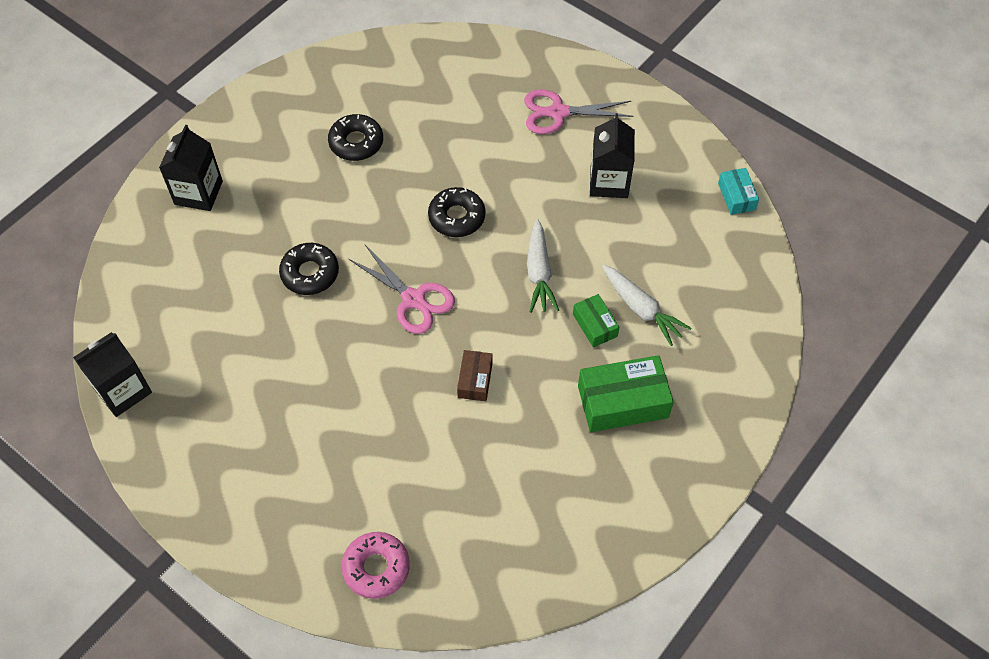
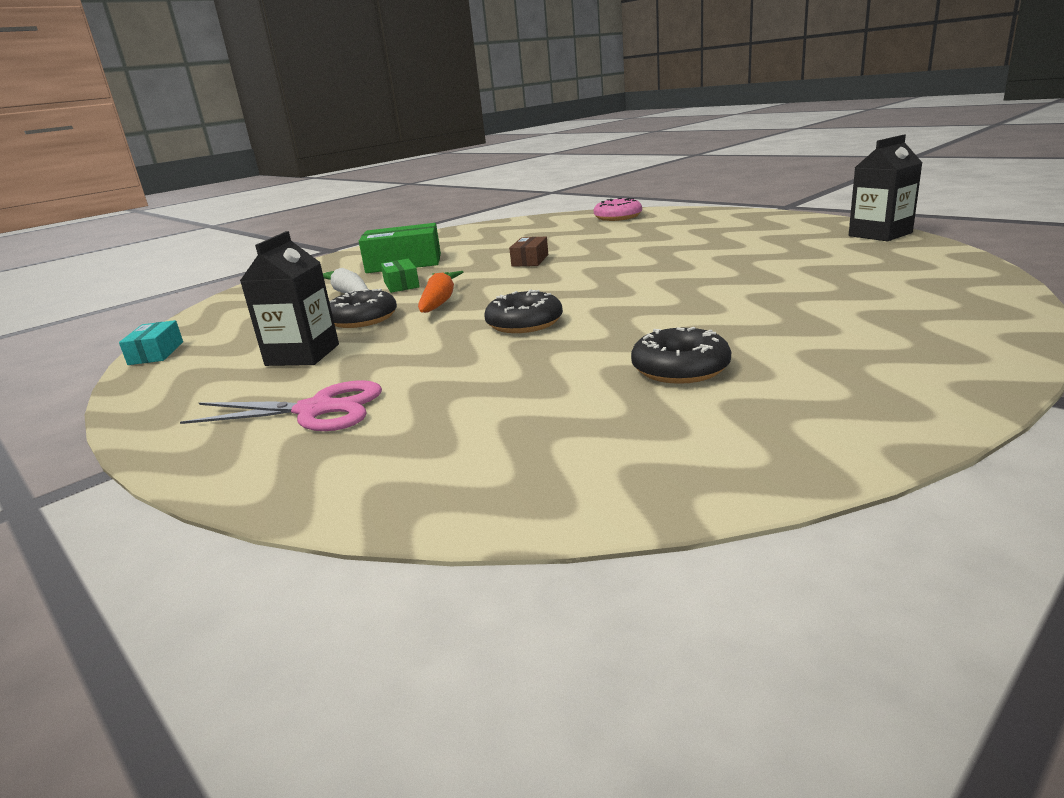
camera: 170 degrees left, 35 degrees down
black carton [159,125,223,211] -> none
black donut [279,243,339,295] -> black donut moved to [329,289,397,328]
pink scissors [349,245,455,334] -> none
white carrot [527,219,559,313] -> orange carrot [418,271,463,313]

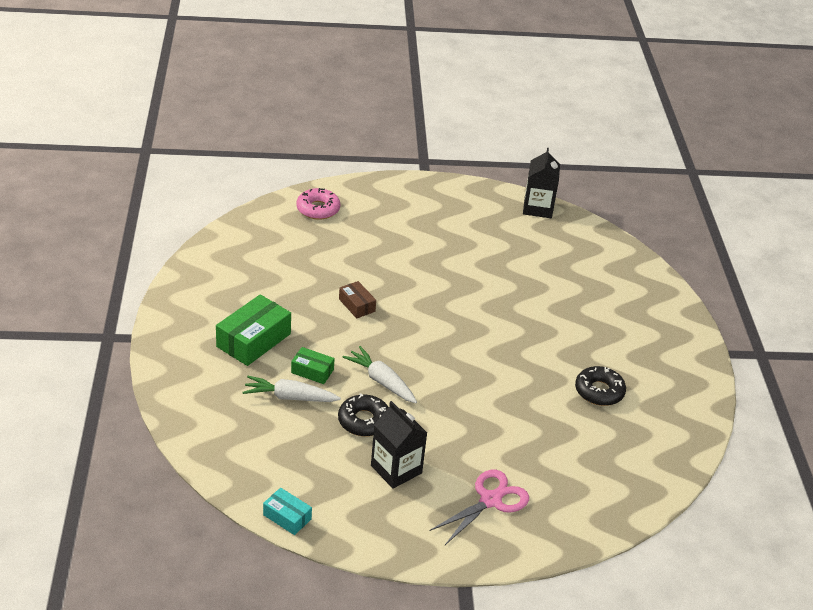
camera: 55 degrees left, 15 degrees up
orange carrot [418,271,463,313] -> white carrot [343,346,417,403]
black donut [484,290,563,333] -> none

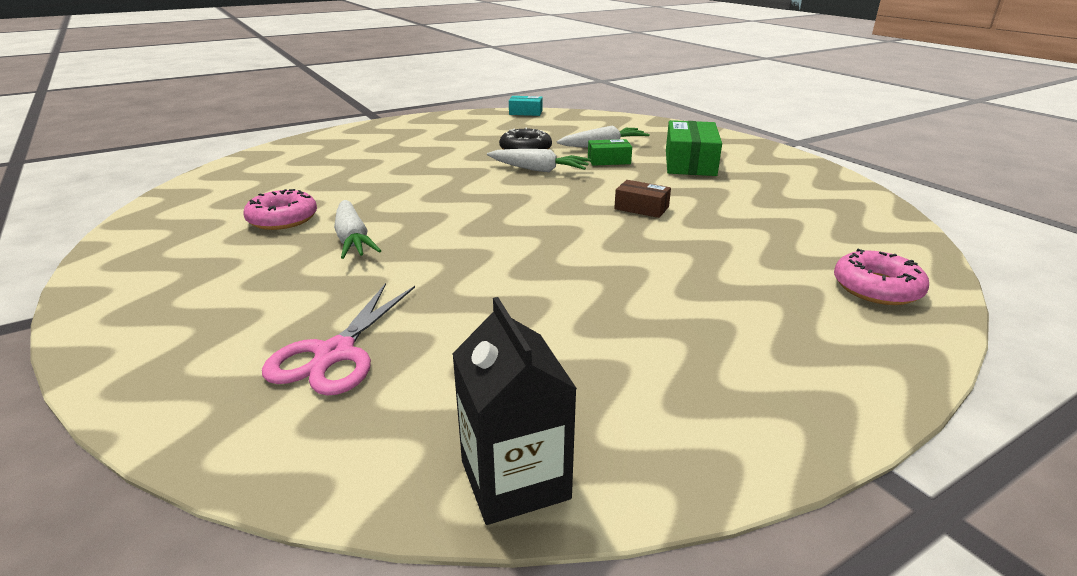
camera: 155 degrees right, 10 degrees down
black carton [371,401,427,489] -> none
pink scissors [429,470,529,545] -> pink scissors moved to [262,283,415,396]
black donut [575,366,626,406] -> pink donut [243,189,317,230]
none -> white carrot [334,200,381,259]

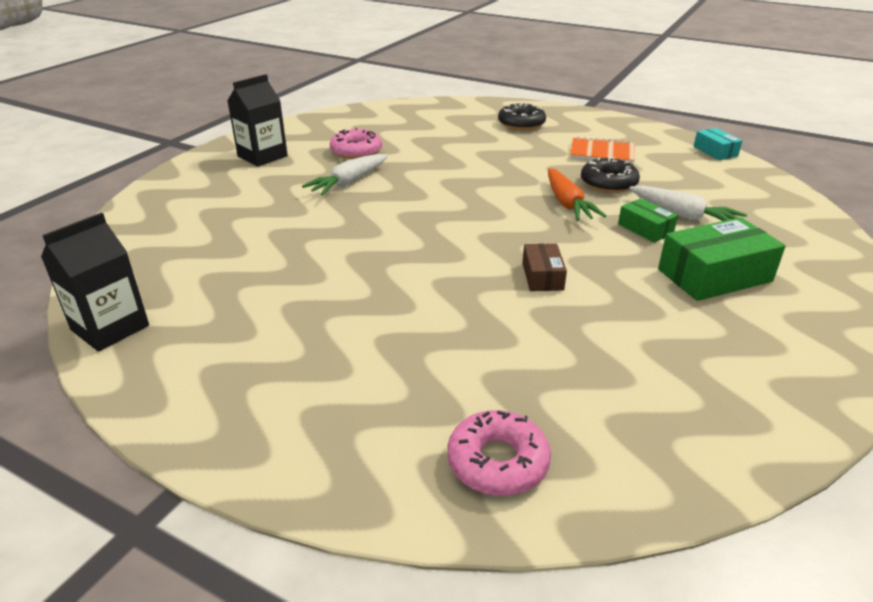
camera: 60 degrees right, 5 degrees up
pink scissors [262,283,415,396] -> none
white carrot [487,149,591,172] -> orange carrot [548,168,606,221]
none -> black carton [227,74,288,167]
none -> black donut [498,103,546,130]
none -> orange notebook [570,137,635,164]

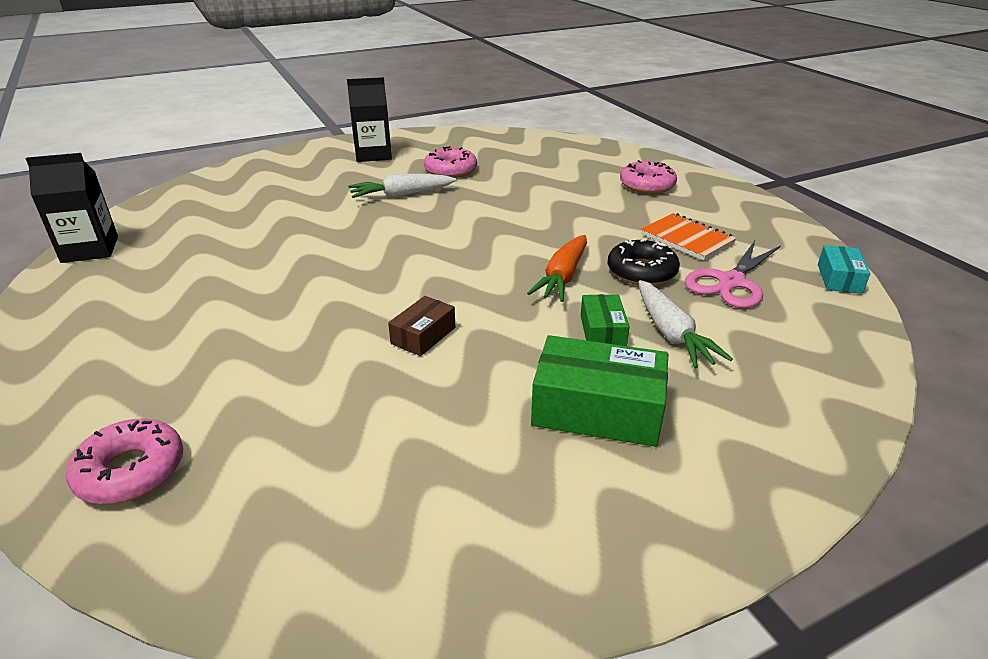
camera: 35 degrees right, 0 degrees up
black donut [498,103,546,130] -> pink donut [620,160,677,194]
none -> pink scissors [685,241,781,308]

